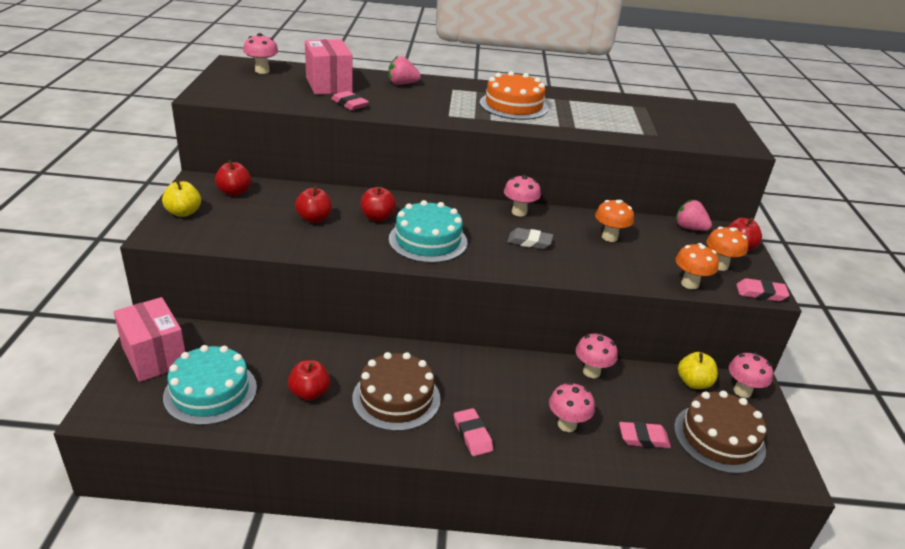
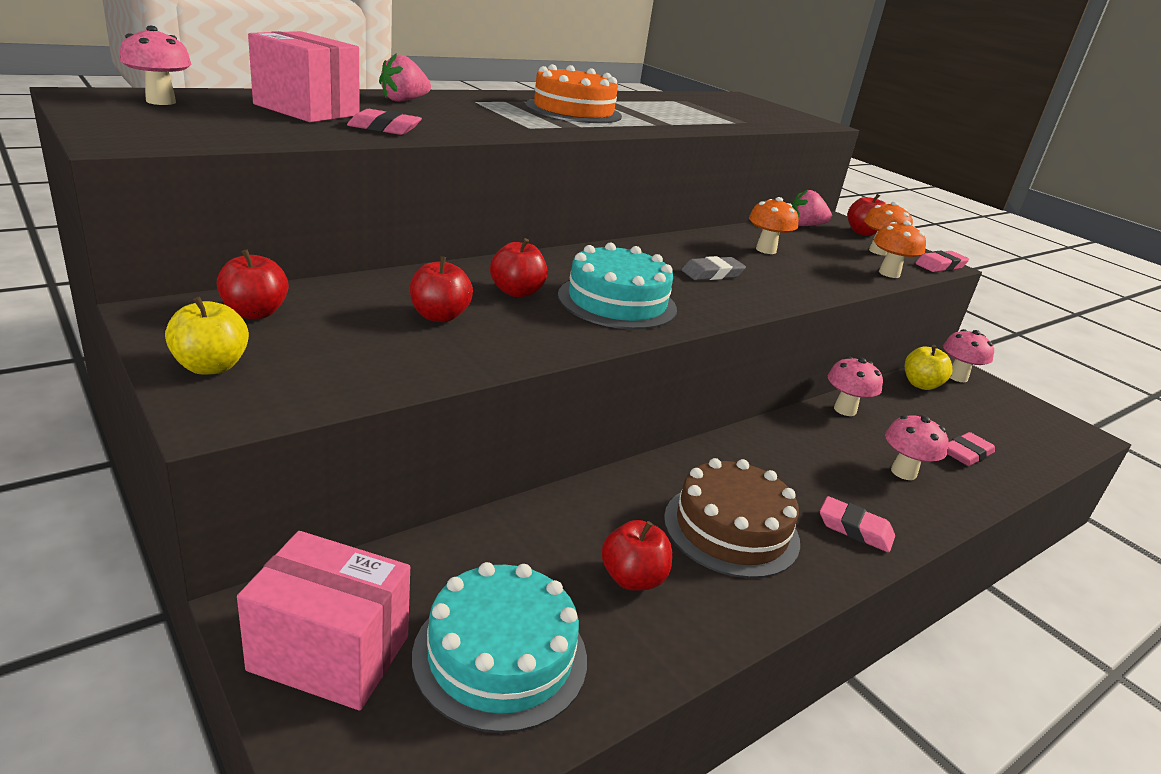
camera: 40 degrees left, 5 degrees down
pink mushroom [504,175,541,216] -> none
brown cake [674,391,766,474] -> none

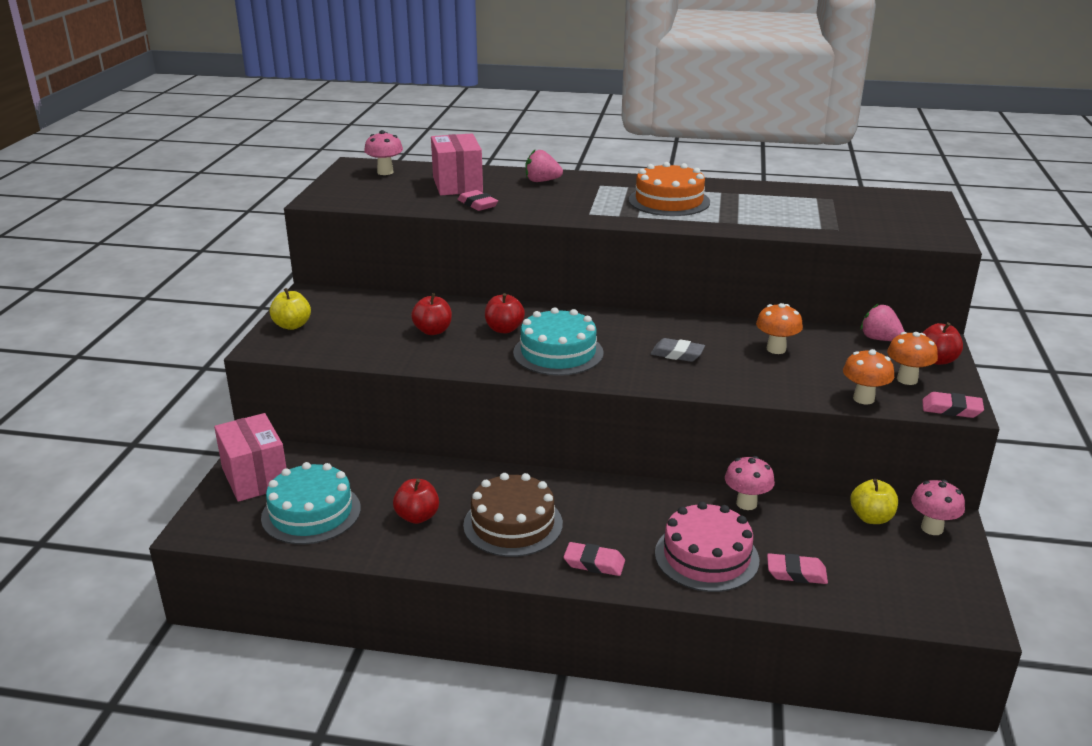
camera: 50 degrees right, 0 degrees up
red apple [217,249,288,319] -> none
pink eraser [820,496,895,553] -> pink eraser turned 60 degrees counterclockwise [564,542,625,576]
pink mushroom [885,415,949,480] -> pink cake [655,502,759,592]

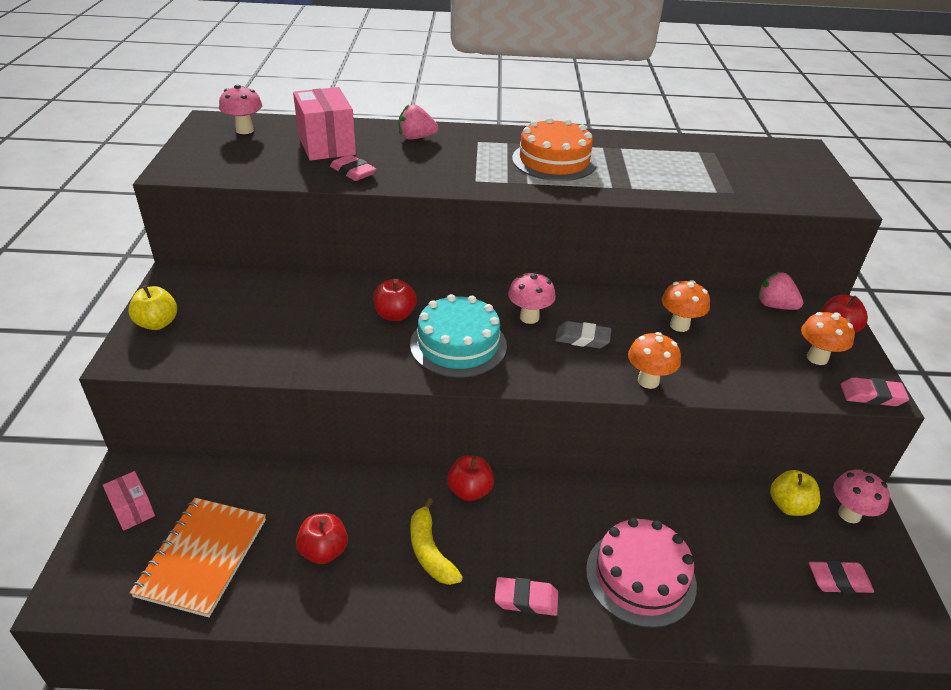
camera: 10 degrees left, 10 degrees up
pink box [214,413,286,502] -> pink box [103,471,155,531], size x0.55
turquoise cake [261,462,361,544] -> orange notebook [130,498,266,617]
red apple [411,293,452,335] -> red apple moved to [447,455,494,501]
brown cake [463,473,563,557] -> yellow banana [410,498,463,585]
pink mushroom [725,456,775,510] -> pink mushroom moved to [508,272,556,324]
pink eraser [767,553,828,584] -> pink eraser moved to [809,560,874,594]
orange mushroom [843,349,894,404] -> orange mushroom moved to [628,332,681,389]

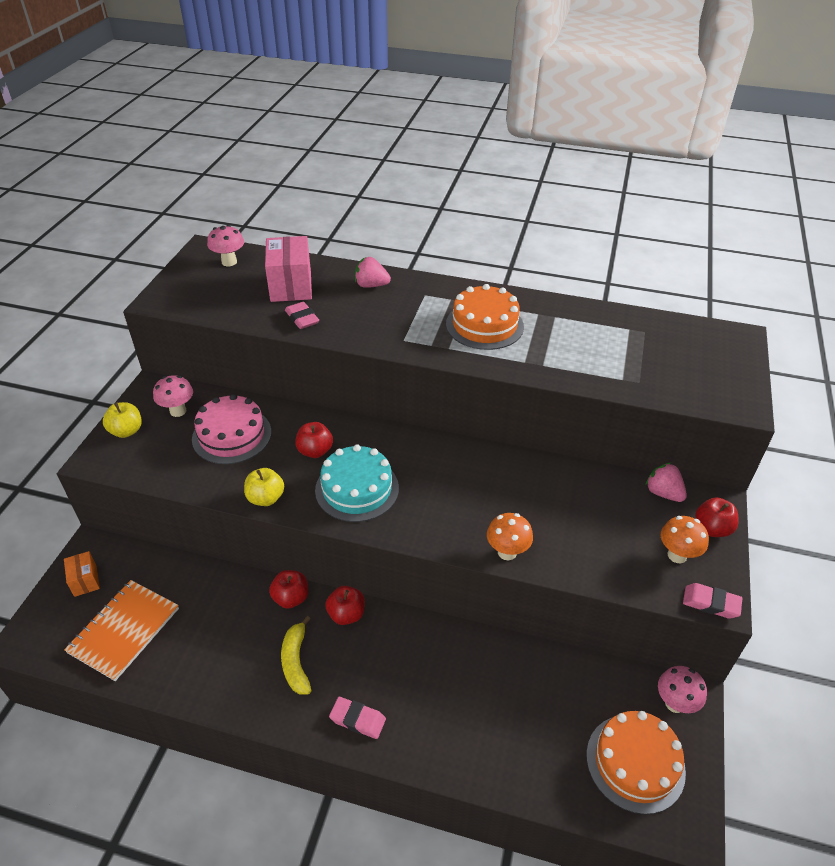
camera: 15 degrees right, 5 degrees up
pink box [103,471,155,531] -> orange box [64,551,100,597]
red apple [296,513,348,564] -> red apple moved to [269,570,309,609]
pink mushroom [508,272,556,324] -> pink mushroom moved to [153,375,193,417]
grey eraser [555,321,611,348] -> none
pink cake [586,518,697,628] -> pink cake moved to [192,394,272,464]
orange mushroom [662,280,710,332] -> none
yellow apple [770,470,820,516] -> yellow apple moved to [244,468,284,506]
pink eraser [809,560,874,594] -> orange cake [586,711,686,814]

